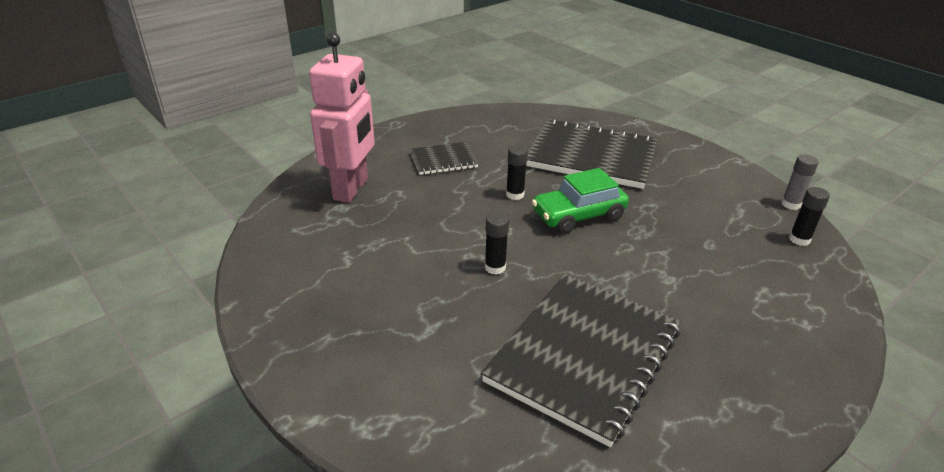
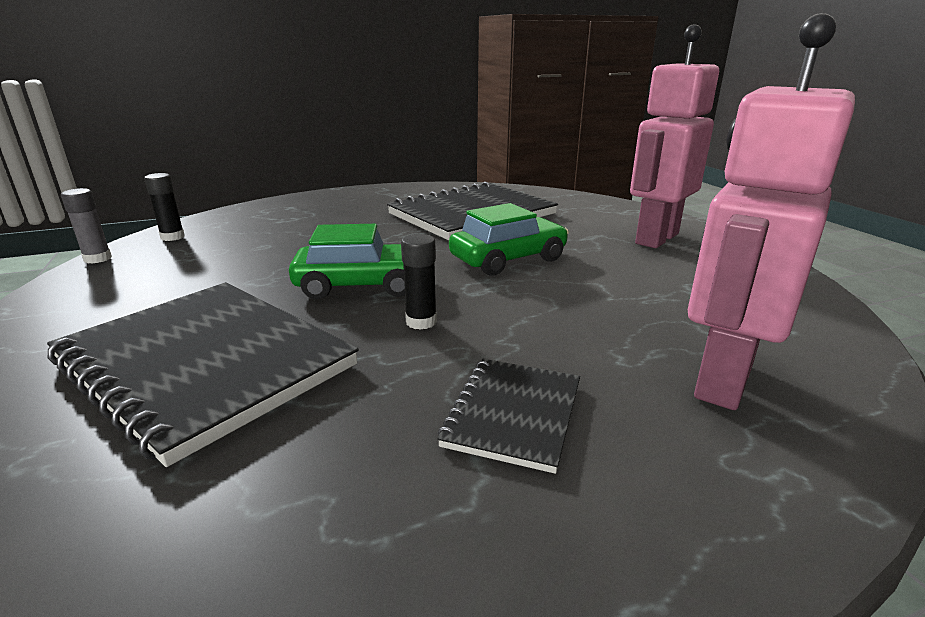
camera: 160 degrees left, 10 degrees down
black notebook [410,142,478,175] -> black notebook turned 75 degrees counterclockwise [437,359,580,474]
black glue stick [485,212,509,275] -> green car [449,203,569,276]
none -> pink robot [630,24,719,248]

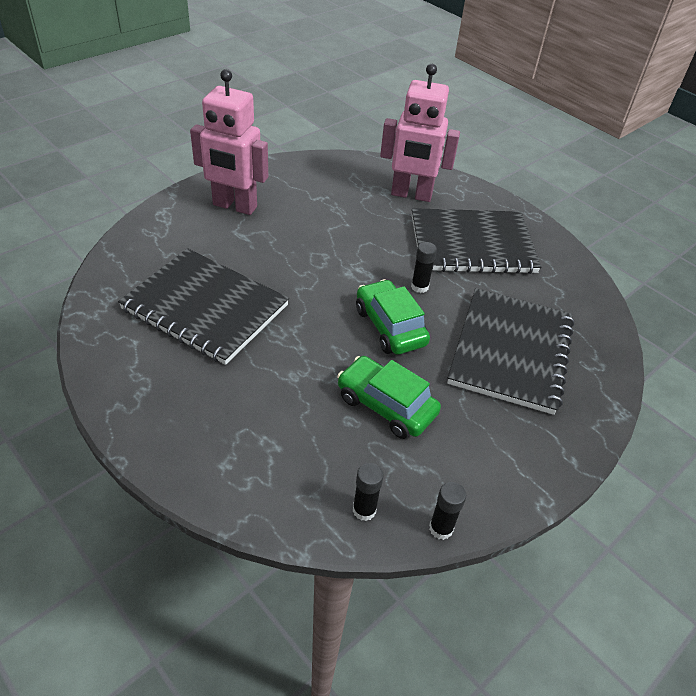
camera: 115 degrees left, 20 degrees up
grey glue stick [61,188,112,264] -> black glue stick [429,482,466,540]
black notebook [437,359,580,474] -> black notebook [412,208,541,274], size x2.00
green car [449,203,569,276] -> green car moved to [337,356,441,439]

